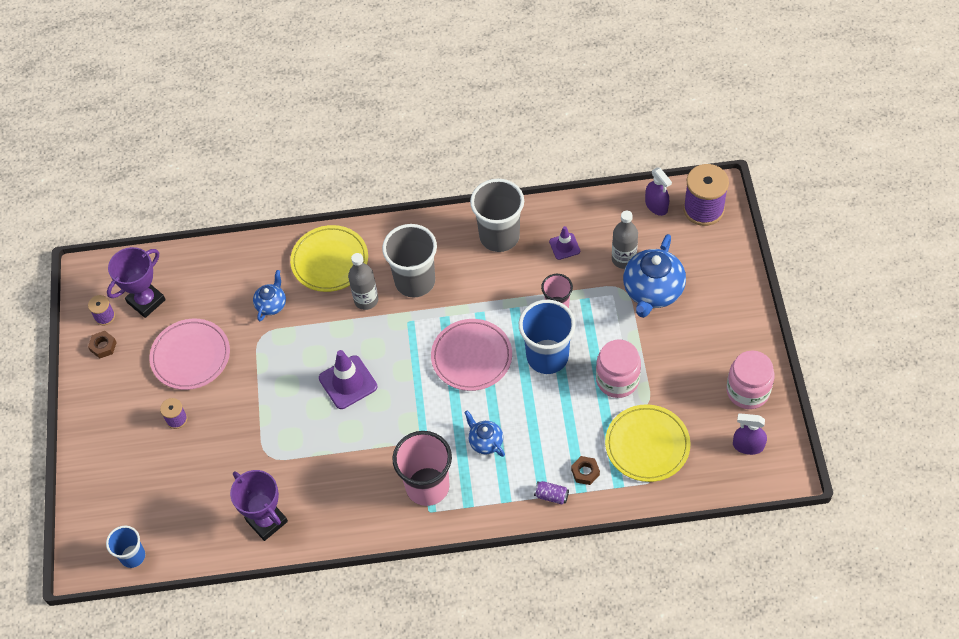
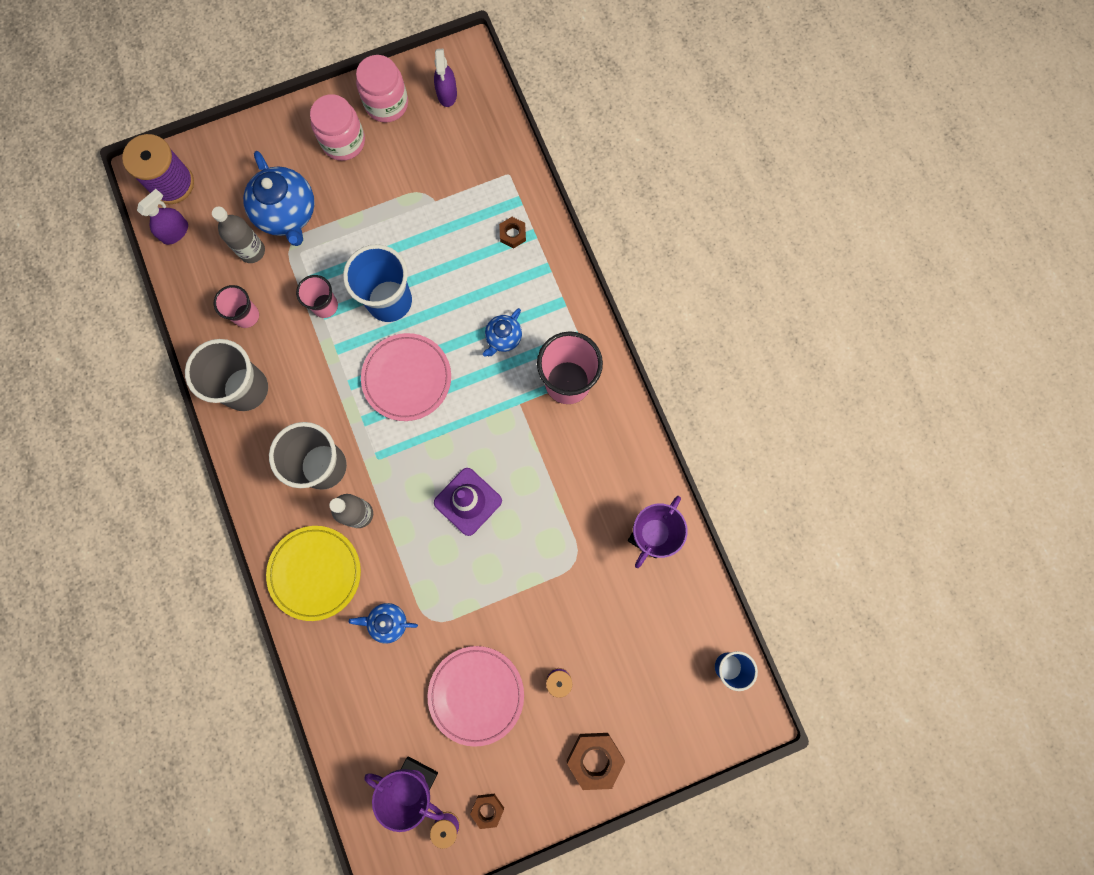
camera: 110 degrees left, 20 degrees up
purple can [534,481,569,504] -> none
purple traffic cone [549,226,580,260] -> pink cup [214,285,259,328]
pink jar [596,339,641,398] -> pink jar moved to [310,94,365,161]
yellow plate [605,404,690,482] -> none
blue teapot [623,234,686,318] -> blue teapot turned 60 degrees clockwise [243,151,314,246]
none -> brown nut [567,733,625,790]

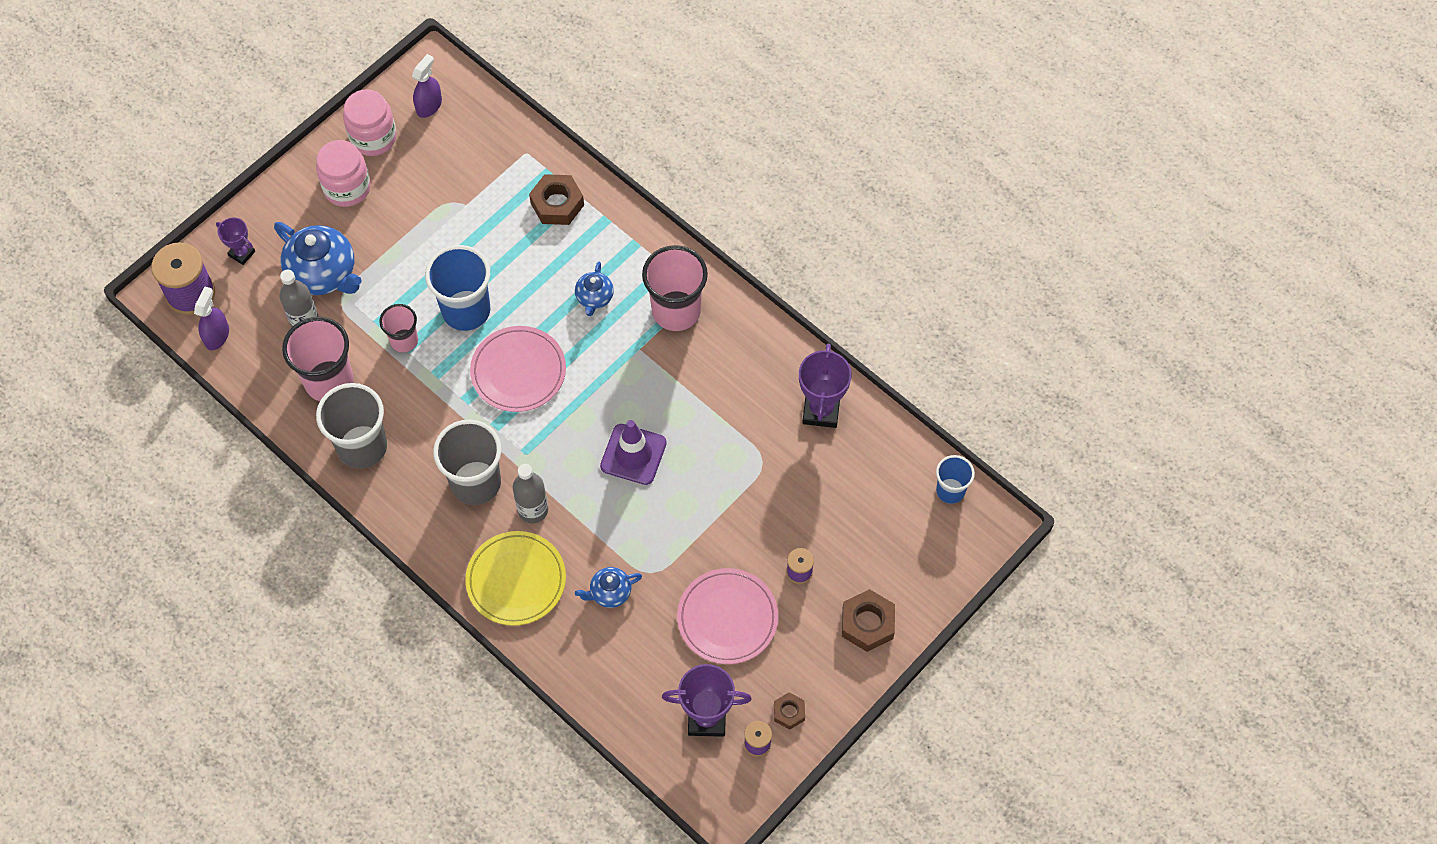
camera: 25 degrees left, 15 degrees down
pink cup [214,285,259,328] -> pink cup [282,317,354,402], size x1.74
purple spray bottle [434,49,457,107] -> purple spray bottle turned 120 degrees counterclockwise [412,54,442,118]
brown nut [499,217,526,249] -> brown nut [529,174,584,225], size x1.72
none -> purple trophy [216,218,255,265]

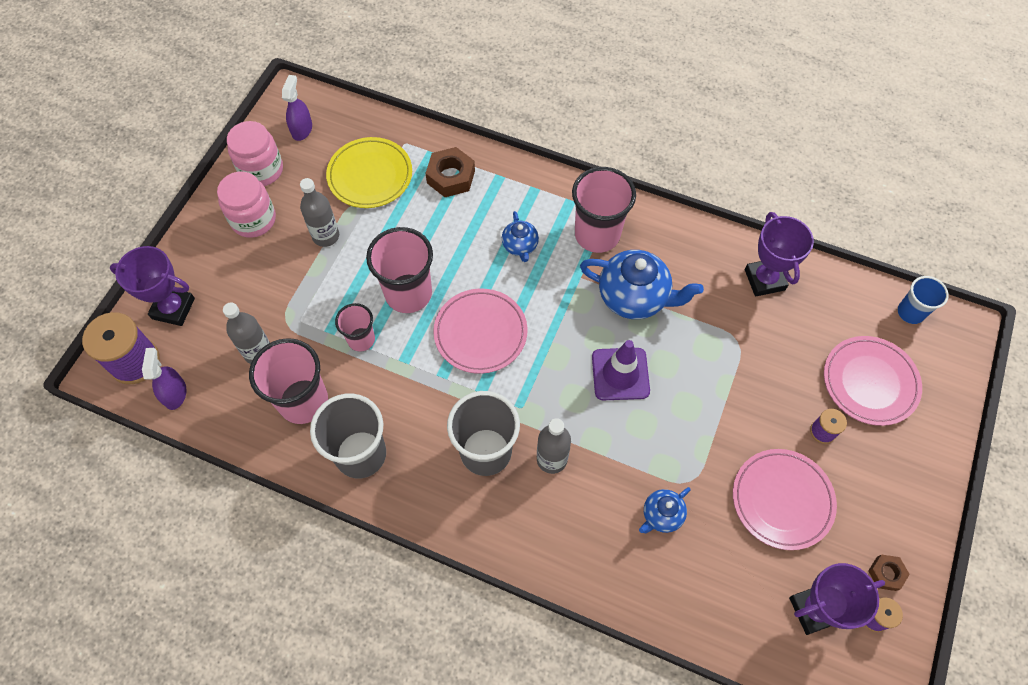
camera: 20 degrees left, 0 degrees up
purple trophy [216,218,255,265] -> purple trophy [110,246,195,326], size x1.72
blue teapot [274,222,362,295] -> blue teapot moved to [580,250,704,319]
blue cup [425,245,490,331] -> pink cup [366,227,433,313]
yellow plate [465,531,566,626] -> yellow plate moved to [326,137,412,208]
brown nut [842,589,895,652] -> none
none -> grey bottle [300,178,339,247]
none -> pink plate [824,336,922,426]

